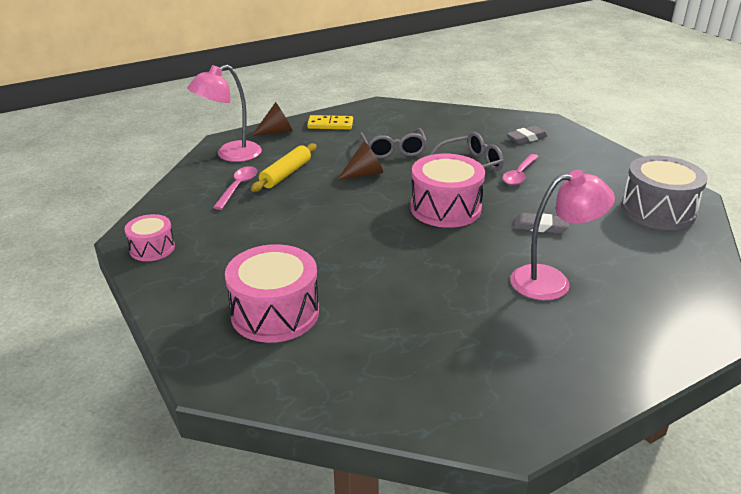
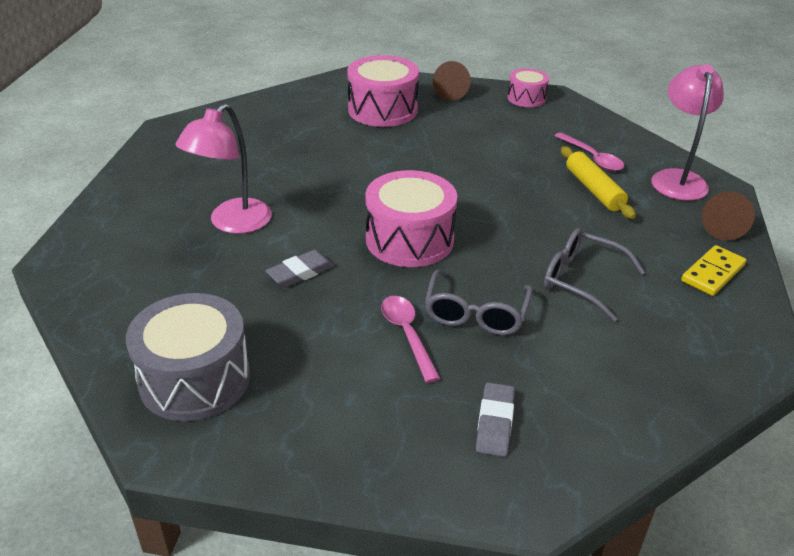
camera: 130 degrees right, 5 degrees up
brown cone [337,141,383,180] -> brown cone moved to [433,61,471,101]

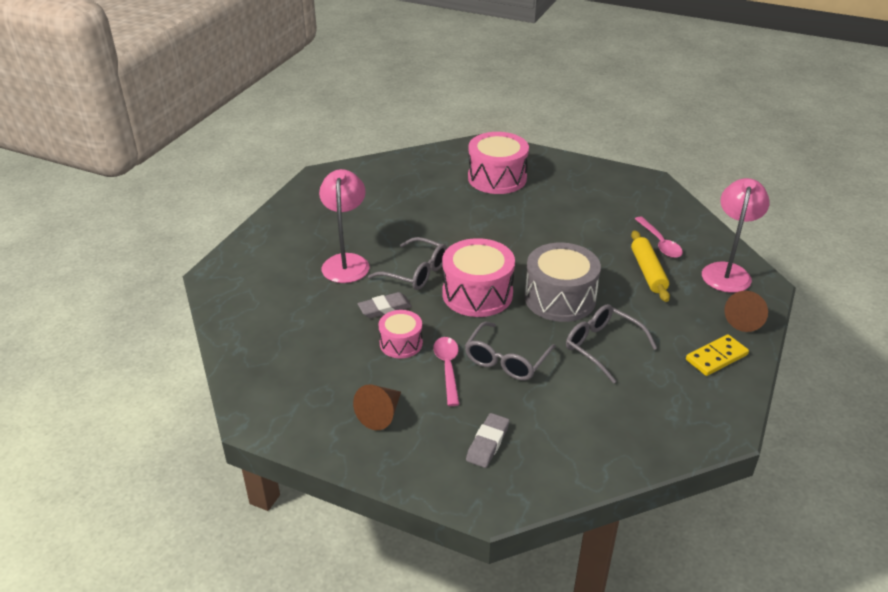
camera: 15 degrees right, 0 degrees up
grey drum [126,293,250,421] -> grey drum moved to [525,243,601,322]
pink lamp [175,103,272,234] -> pink lamp turned 135 degrees clockwise [319,169,370,283]
brown cone [433,61,471,101] -> brown cone moved to [353,384,401,430]
pink drum [507,68,549,107] -> pink drum moved to [378,310,423,358]
none -> grey glasses [368,237,447,290]

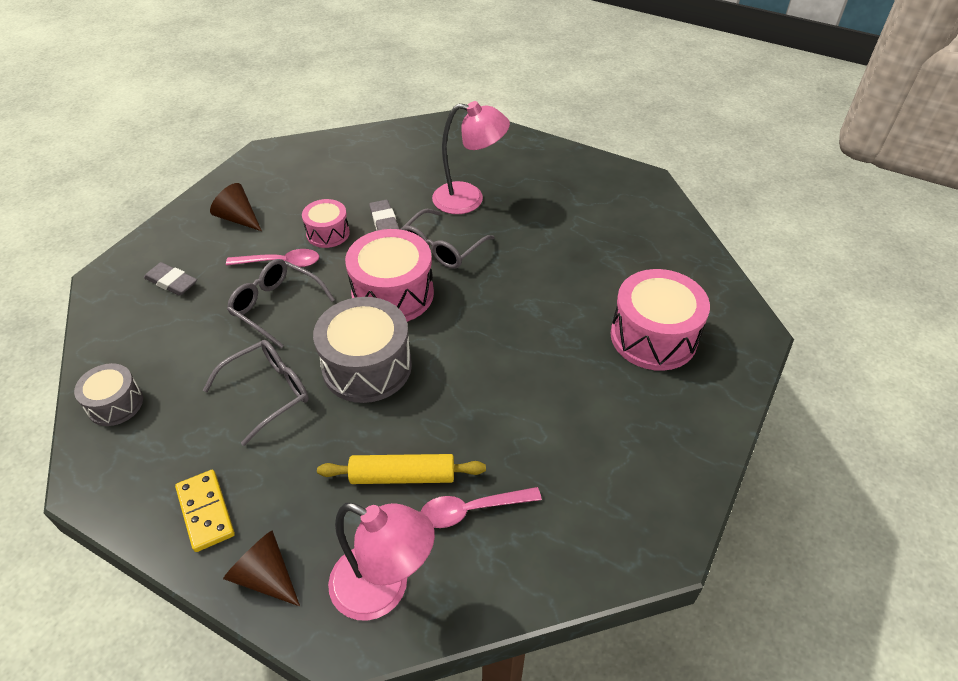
camera: 95 degrees right, 10 degrees up
none -> grey drum [74,363,143,426]

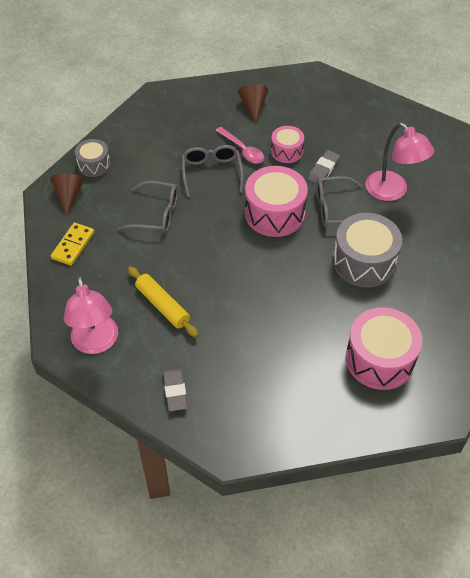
camera: 50 degrees right, 5 degrees up
grey eraser [144,262,197,296] -> grey eraser moved to [163,369,188,411]
brown cone [223,531,300,606] -> brown cone moved to [50,173,84,216]
grey drum [313,297,412,403] -> grey drum moved to [333,213,402,288]
pink spoon [420,487,542,528] -> none

